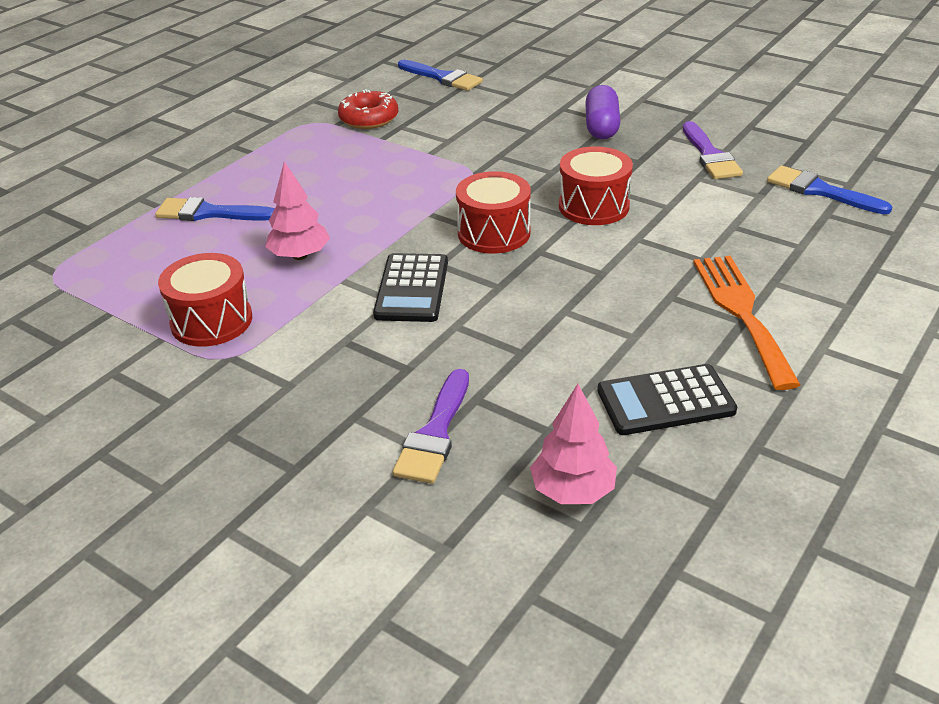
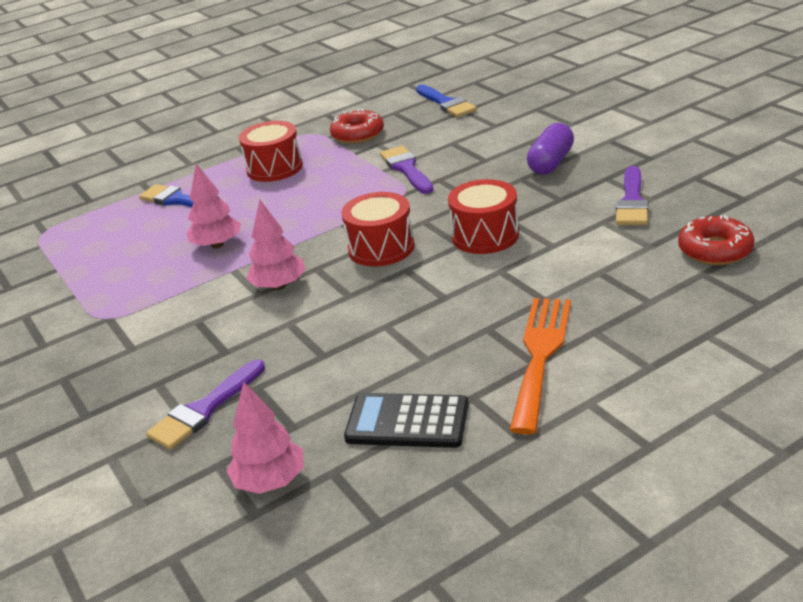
camera: 25 degrees right, 5 degrees down
red drum [158,253,252,347] -> red drum moved to [239,121,303,182]
black calculator [373,253,448,322] -> pink tree [246,200,306,290]
blue brush [767,165,892,215] -> red donut [678,215,755,265]
none -> purple brush [380,146,434,194]

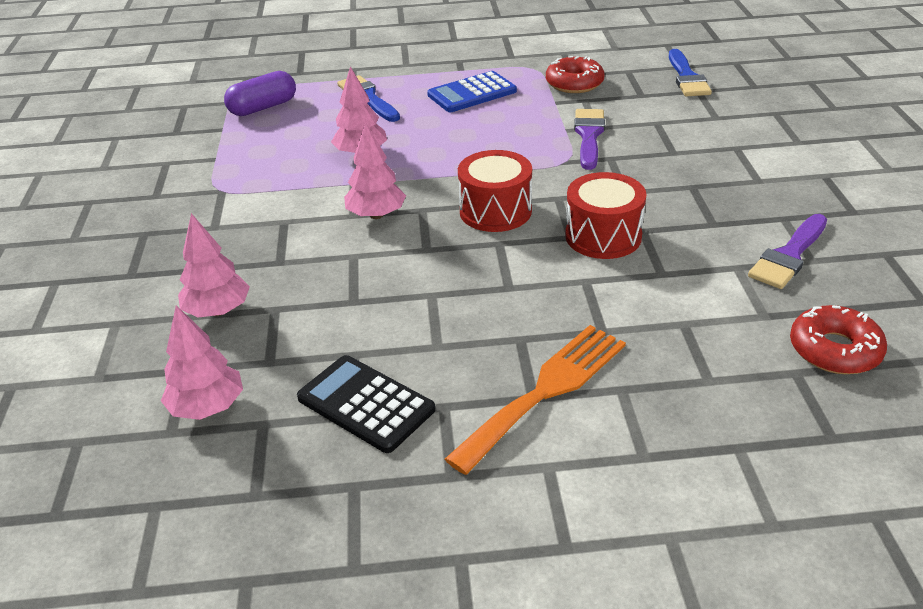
camera: 25 degrees right, 5 degrees up
purple brush [146,359,265,450] -> pink tree [178,213,250,318]
red drum [239,121,303,182] -> blue calculator [427,71,517,112]
purple capsule [527,123,574,175] -> purple capsule moved to [224,71,296,116]

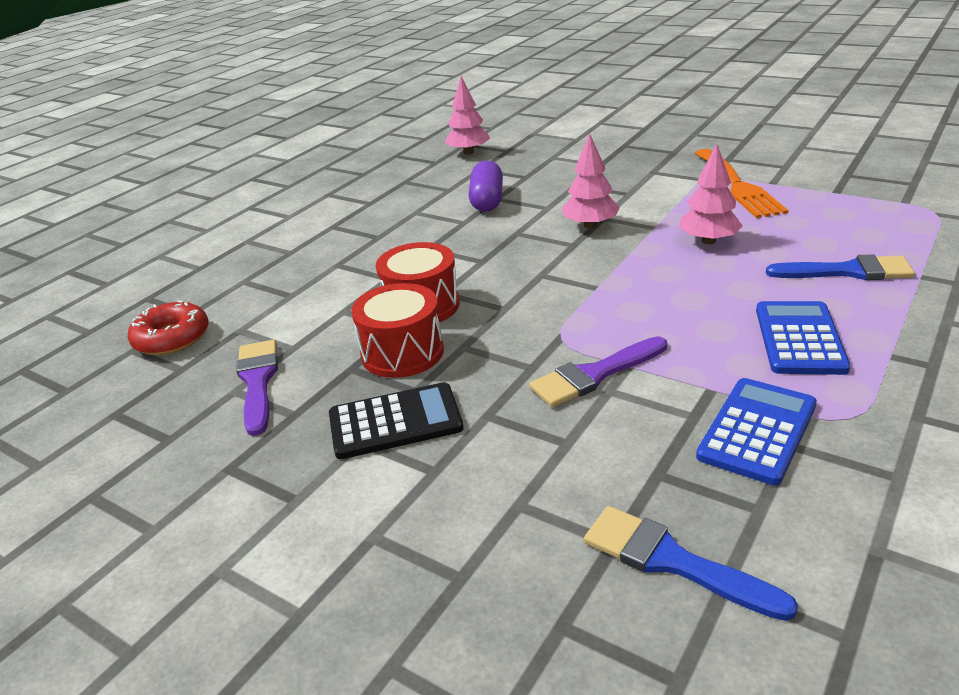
camera: 130 degrees right, 5 degrees down
pink tree [178,213,250,318] -> none
purple capsule [224,71,296,116] -> purple capsule moved to [468,160,503,212]
black calculator [297,355,435,453] -> black calculator moved to [329,382,464,459]
orange fork [445,325,626,475] -> orange fork moved to [695,149,789,218]
red drum [458,150,532,232] -> red drum moved to [351,283,444,378]
red donut [546,56,605,93] -> blue calculator [696,378,817,485]
purple brush [574,109,605,170] -> purple brush turned 105 degrees clockwise [529,336,667,407]

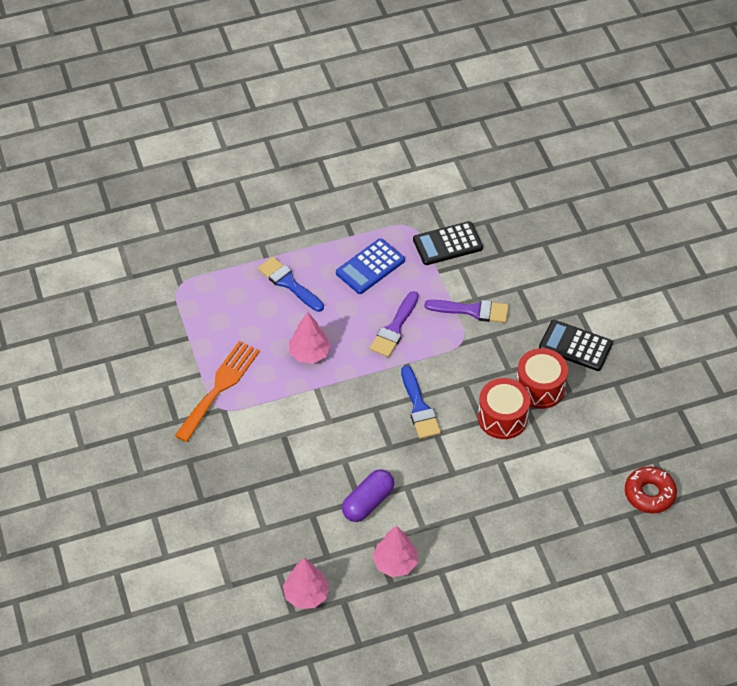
camera: 145 degrees left, 20 degrees up
purple brush [236,340,278,436] -> purple brush moved to [370,291,419,357]
pink tree [562,133,620,229] -> pink tree moved to [372,526,418,577]
blue brush [584,506,798,621] -> blue brush moved to [401,366,441,439]
blue calculator [696,378,817,485] -> black calculator [413,221,483,265]

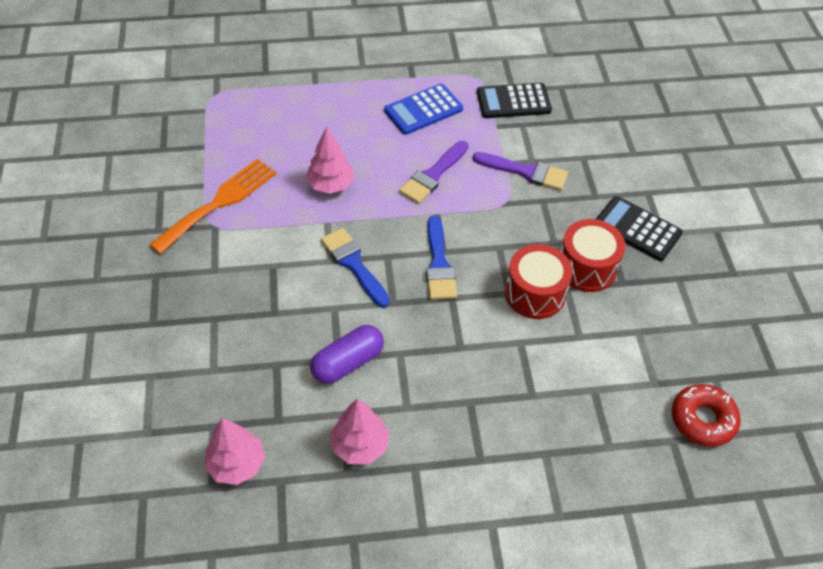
camera: 10 degrees right, 0 degrees up
blue brush [258,257,324,312] -> blue brush moved to [321,228,390,307]

